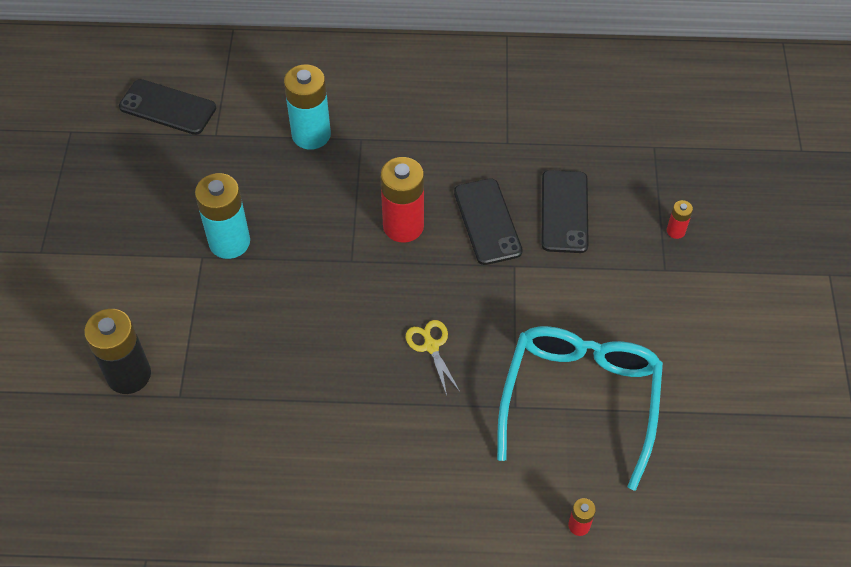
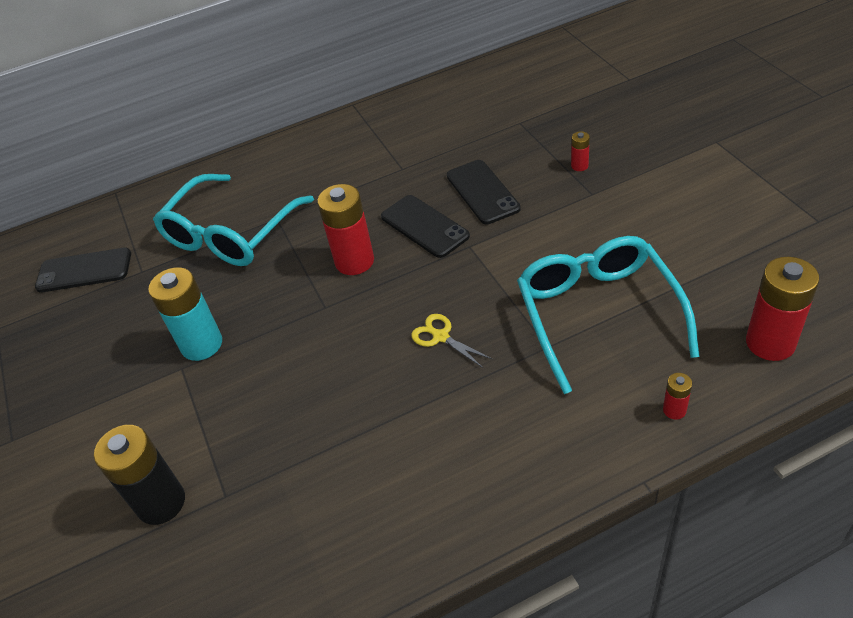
camera: 20 degrees left, 10 degrees down
turquoise battery [284,64,331,150] -> turquoise glasses [153,174,314,266]
none -> red battery [746,257,819,361]

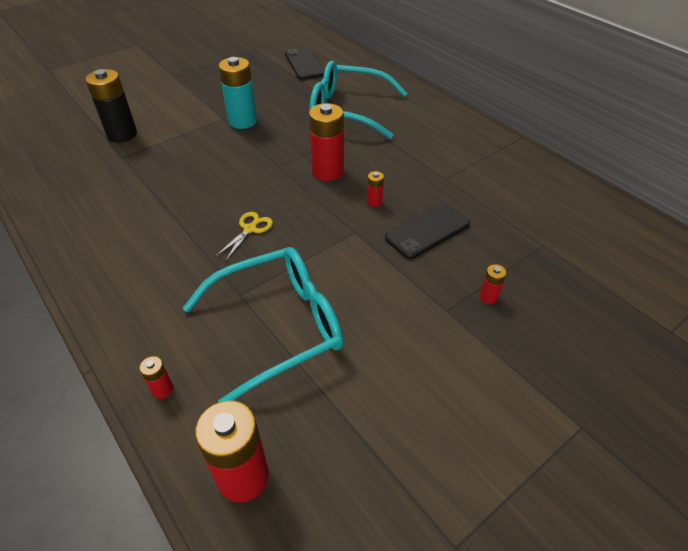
camera: 70 degrees right, 0 degrees up
black phone [381,195,470,258] -> red battery [367,171,384,207]

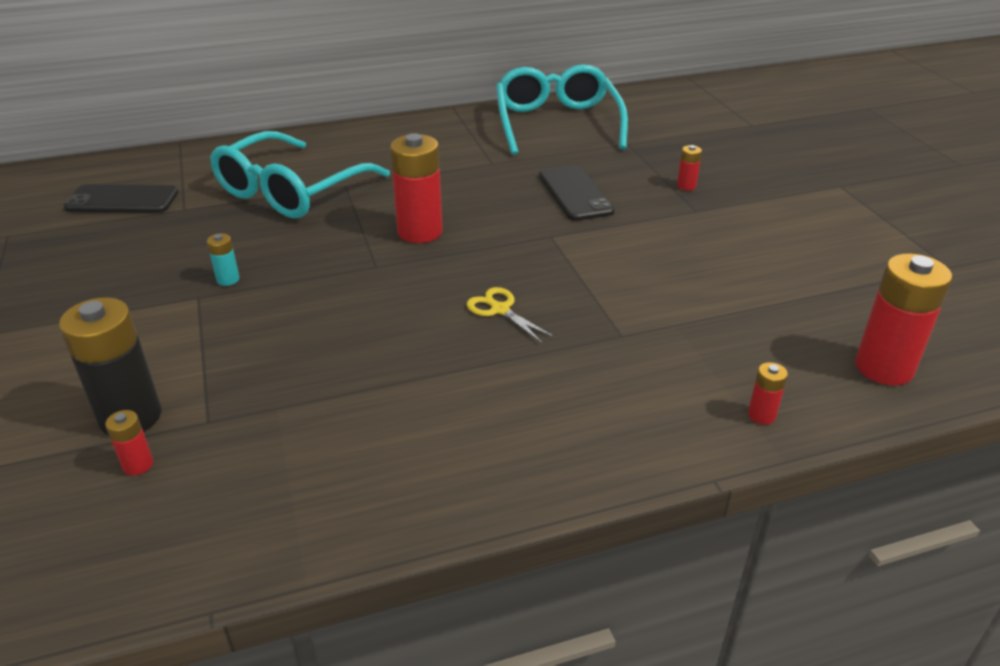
camera: 70 degrees left, 10 degrees down
turquoise glasses [183,247,343,402] -> turquoise glasses moved to [496,64,628,155]
turquoise battery [218,57,257,129] -> turquoise battery [207,233,240,286], size x0.46
red battery [367,171,384,207] -> red battery moved to [105,410,153,475]

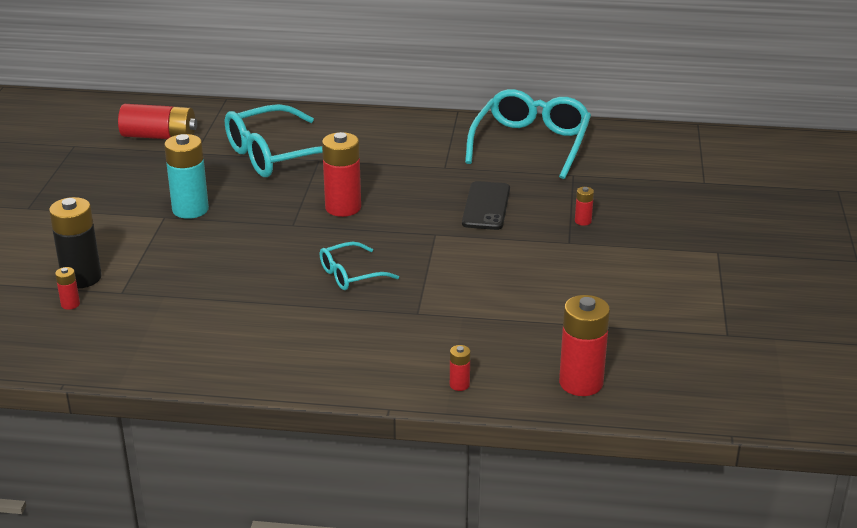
camera: 25 degrees right, 5 degrees down
black phone [63,184,179,213] -> red battery [118,104,197,139]
turquoise battery [207,233,240,286] -> turquoise battery [164,134,209,219], size x2.17
yellow scissors [467,287,555,343] -> turquoise glasses [320,241,399,290]

